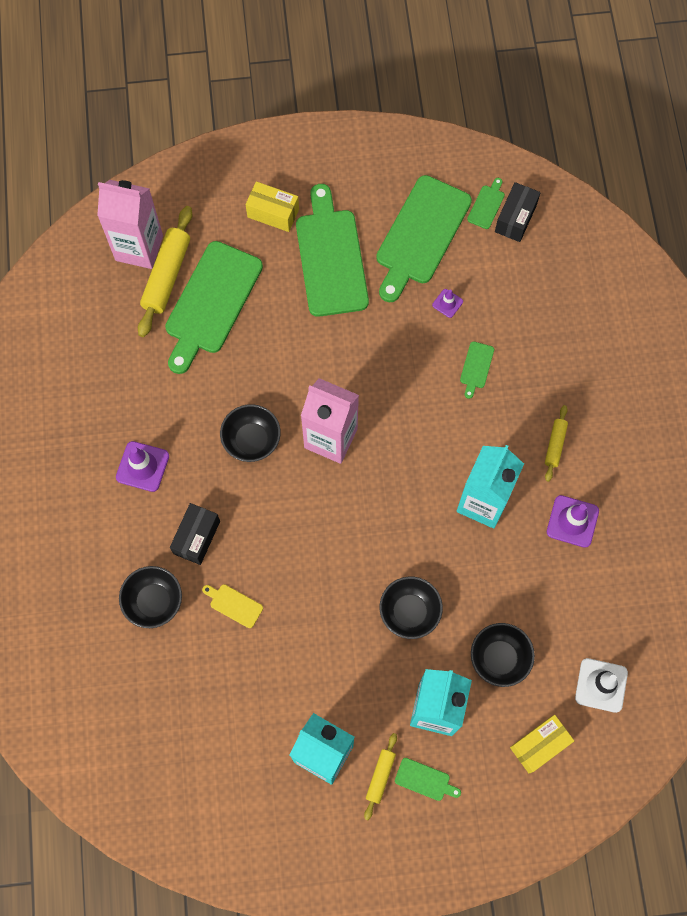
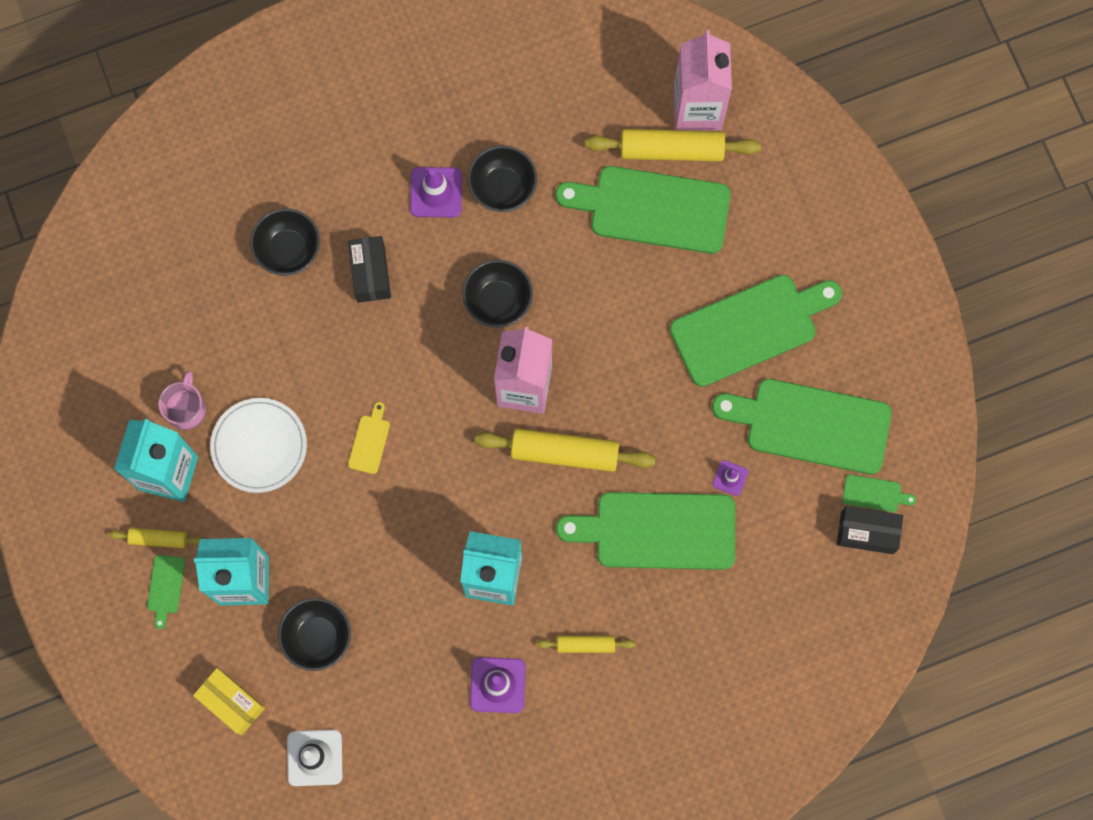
camera: 75 degrees right, 5 degrees up
black box [170,503,220,565] -> black box turned 75 degrees clockwise [348,236,391,303]
yellow cutting board [202,584,263,628] -> yellow cutting board moved to [348,402,390,474]
yellow box [245,181,299,232] -> none
black bowl [380,577,443,639] -> black bowl moved to [468,146,537,212]
green cutting board [460,341,494,399] -> green cutting board [556,492,735,570], size x2.45
none -> pink mug [158,371,206,430]
none -> white plate [210,398,307,493]
none -> yellow rolling pin [475,428,656,472]

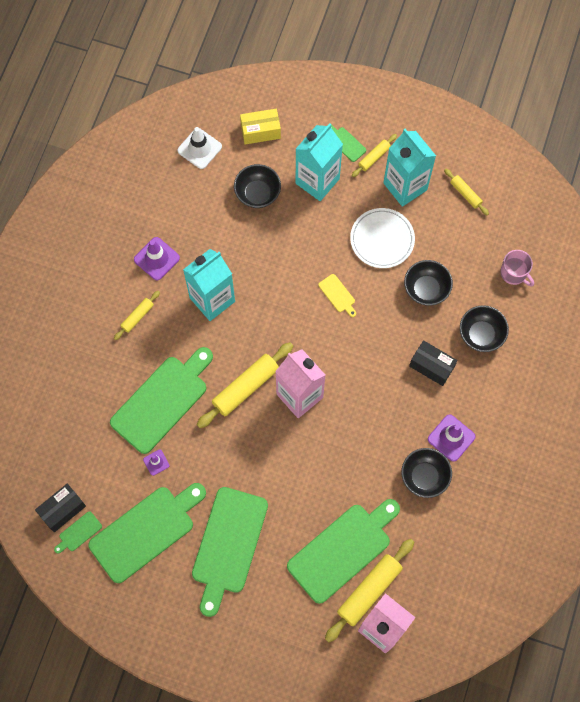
camera: 130 degrees right, 5 degrees down
pink mug [158,371,206,430] -> pink mug moved to [500,250,534,287]
black bowl [462,260,533,328] -> black bowl moved to [404,260,453,306]
none -> yellow rolling pin [444,169,489,215]

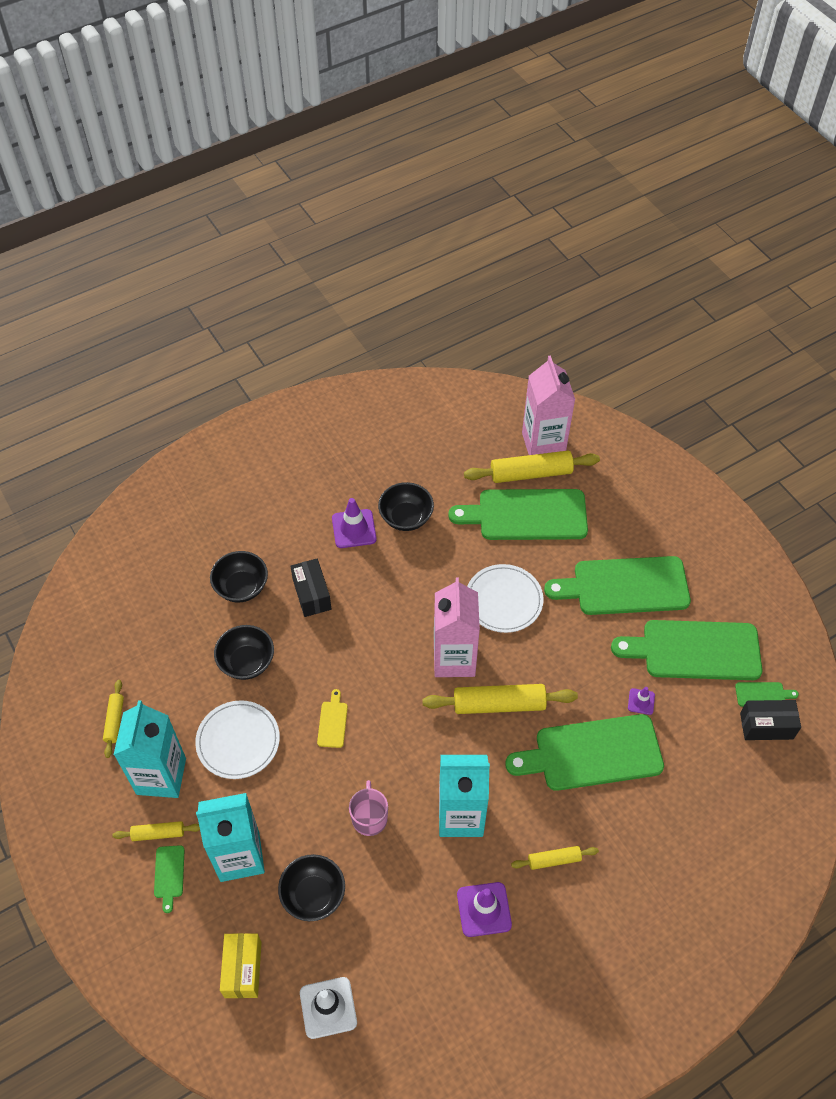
camera: 140 degrees left, 15 degrees down
green cutting board [192,487,268,617] -> green cutting board turned 150 degrees counterclockwise [544,556,691,615]
yellow box [240,109,281,144] -> yellow box turned 60 degrees clockwise [220,933,262,998]
pink mug [500,250,534,287] -> pink mug moved to [349,780,388,836]
none -> white plate [467,564,544,633]

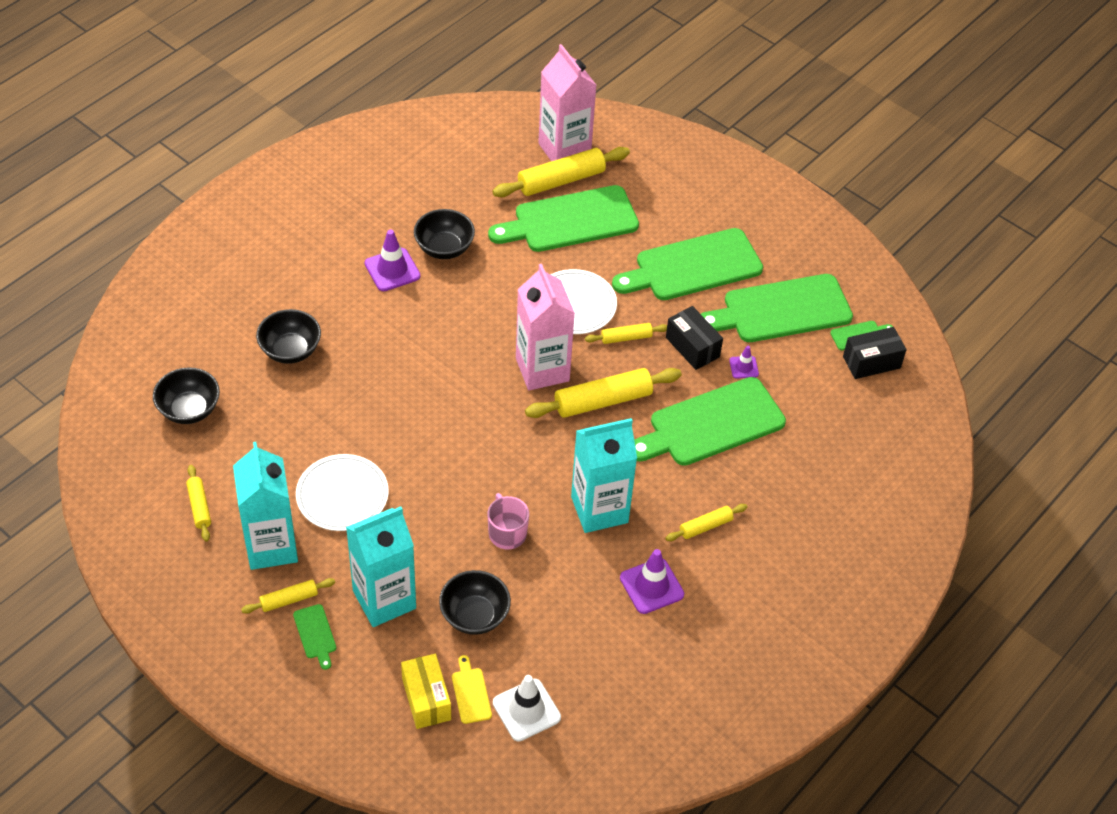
camera: 20 degrees left, 5 degrees down
black bowl [214,625,274,680] -> black bowl moved to [153,367,220,424]
black box [290,559,331,617] -> black box moved to [666,306,723,370]
yellow cutting board [317,689,348,748] -> yellow cutting board moved to [452,655,492,724]
none -> yellow rolling pin [585,323,667,344]

